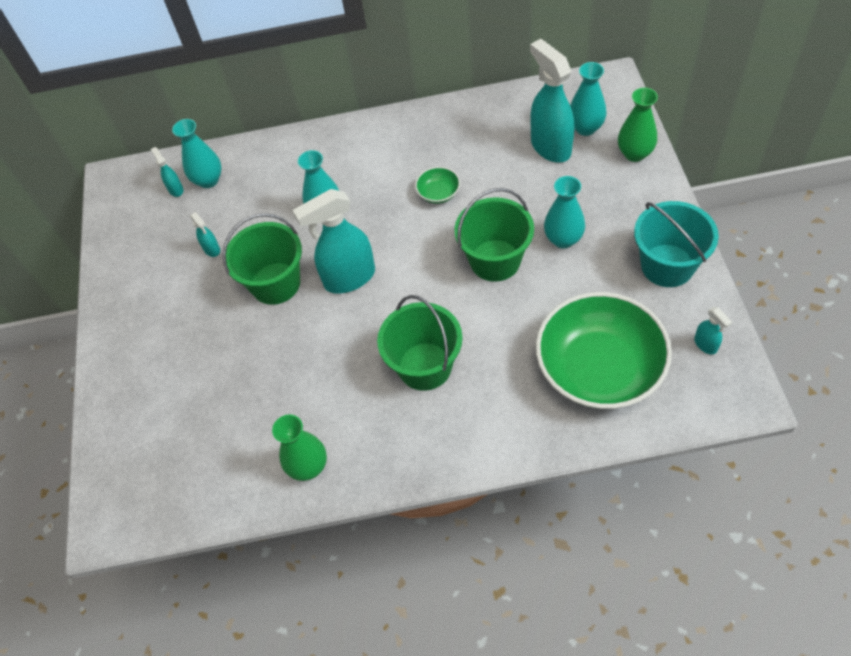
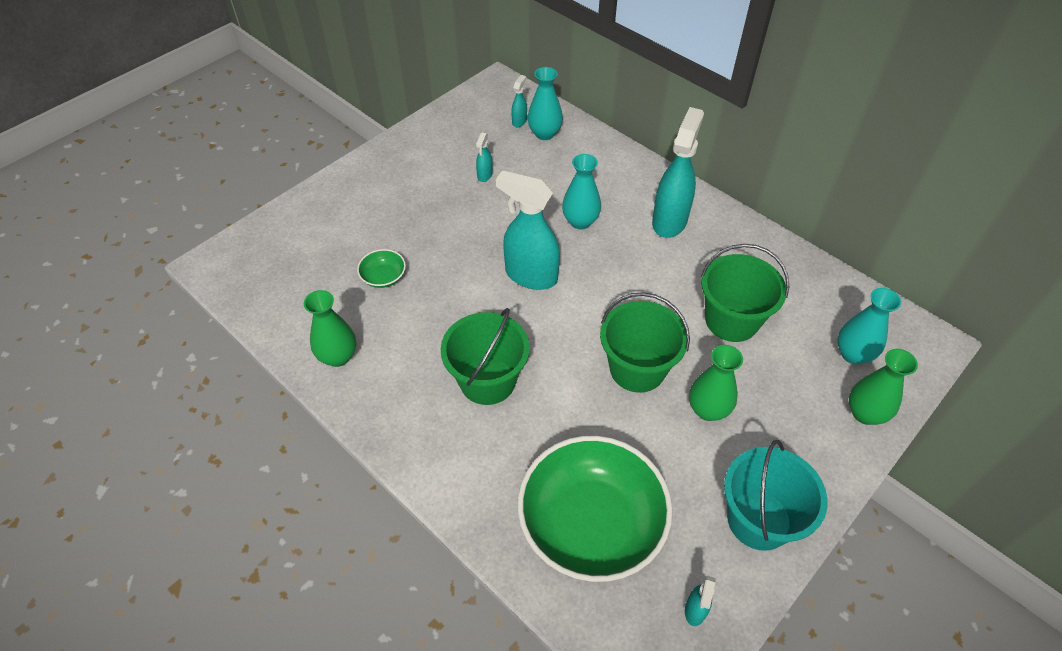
camera: 45 degrees right, 5 degrees down
green bucket [223,213,302,305] -> green bucket moved to [701,244,789,342]
green bowl [415,167,460,204] -> green bowl moved to [357,249,406,288]
turquoise spray bottle [530,39,574,163] -> turquoise spray bottle moved to [652,107,704,238]
turquoise vase [544,176,585,249] -> green vase [689,345,743,421]

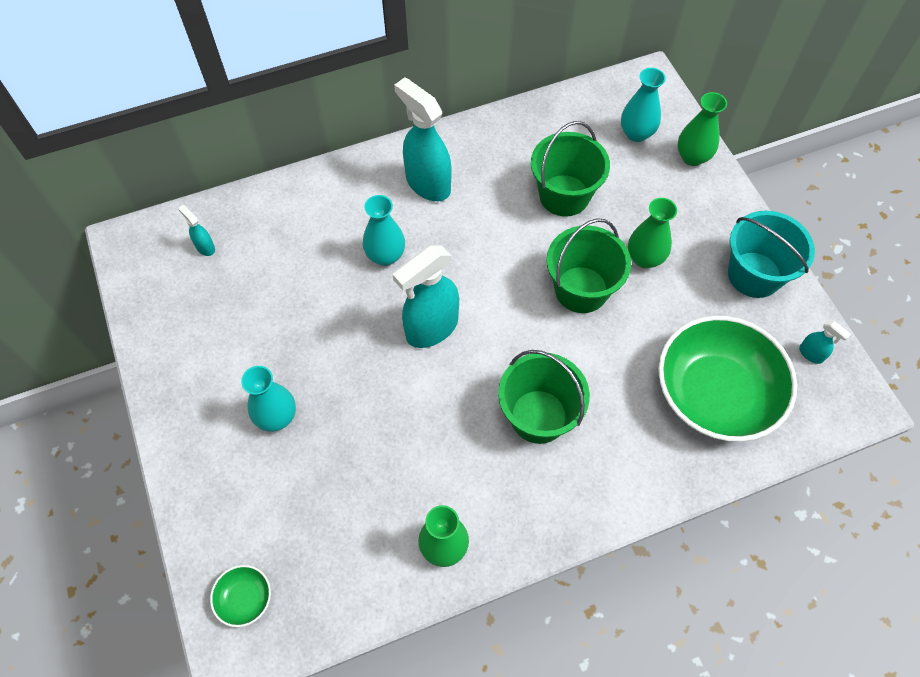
camera: 65 degrees left, 10 degrees up
green bowl [357,249,406,288] -> green bowl moved to [210,565,271,627]
turquoise spray bottle [476,132,493,182] -> none
turquoise vase [527,67,563,140] -> turquoise vase moved to [241,366,296,432]

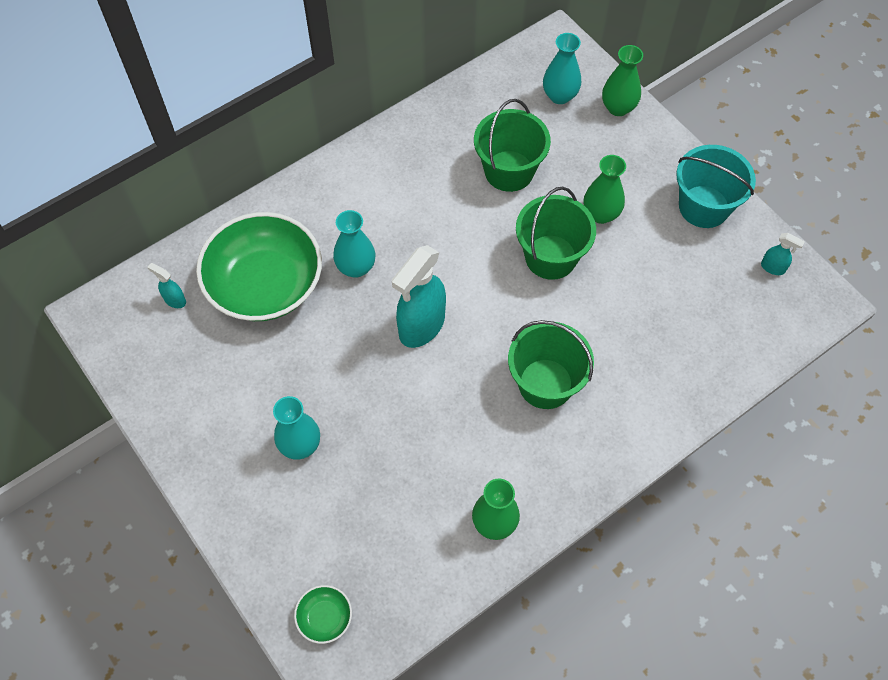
camera: 15 degrees left, 0 degrees up
turquoise spray bottle [394,78,452,201] -> none
green bowl [658,316,797,442] -> green bowl moved to [196,212,322,321]

